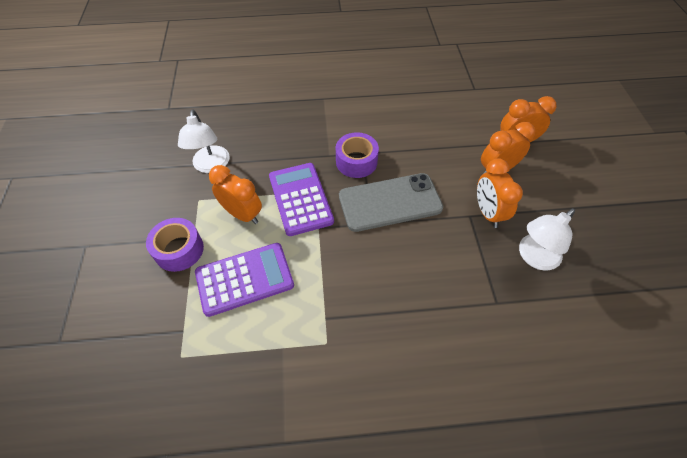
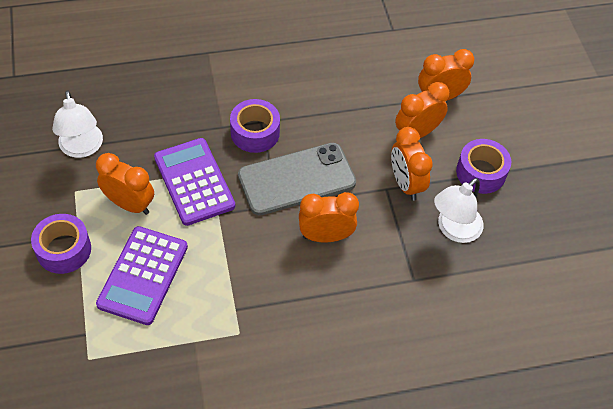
camera: 10 degrees left, 0 degrees up
purple calculator [195,243,294,317] -> purple calculator turned 135 degrees clockwise [96,226,188,325]
none -> orange clock [299,192,359,242]
none -> purple tape [456,139,511,194]

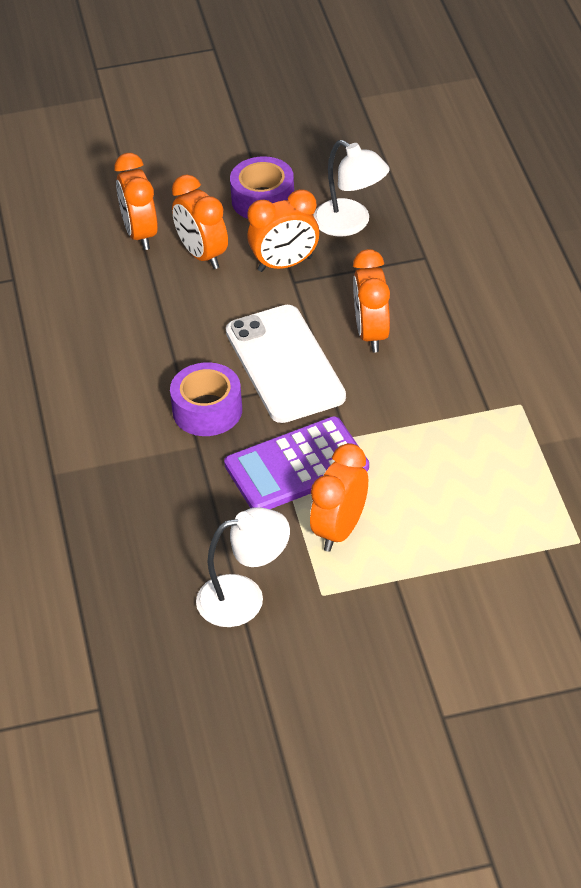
camera: 85 degrees left, 10 degrees down
purple tape [31,214,91,274] -> none
purple calculator [96,226,188,325] -> none
grey phone [238,143,356,216] -> white phone [226,305,346,423]

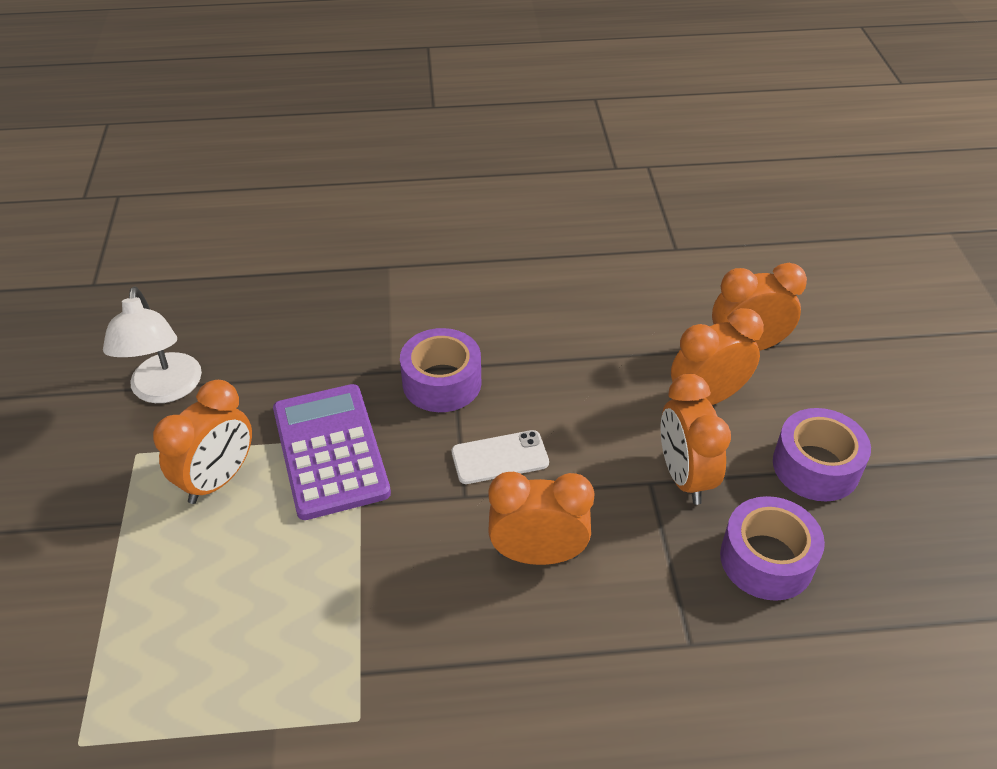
camera: 95 degrees right, 0 degrees up
white phone [226,305,346,423] -> white phone [452,430,549,484], size x0.50
orange clock [310,443,368,552] -> orange clock turned 90 degrees clockwise [153,380,252,504]
white lamp [313,140,389,237] -> purple tape [720,496,825,601]

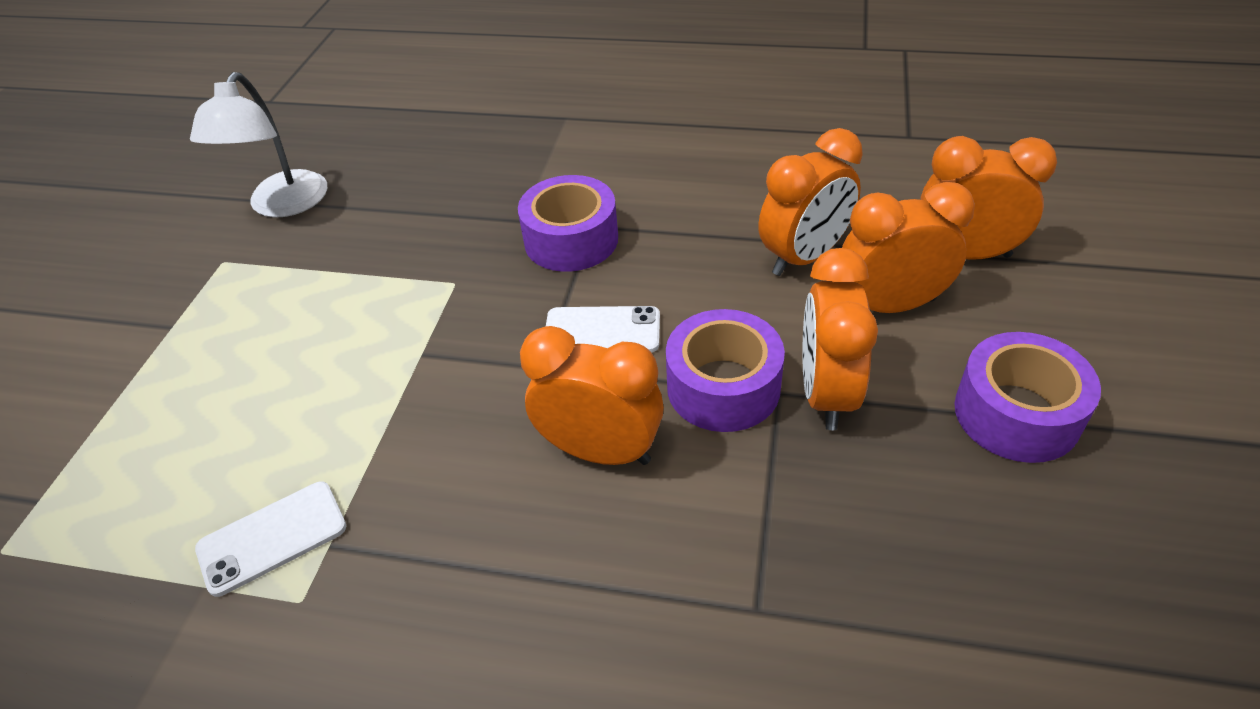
camera: 20 degrees right, 0 degrees up
orange clock [153,380,252,504] -> orange clock moved to [758,128,863,276]
purple calculator [273,384,391,520] -> none
purple tape [720,496,825,601] -> purple tape moved to [666,309,785,432]
none -> white phone [195,481,346,597]

